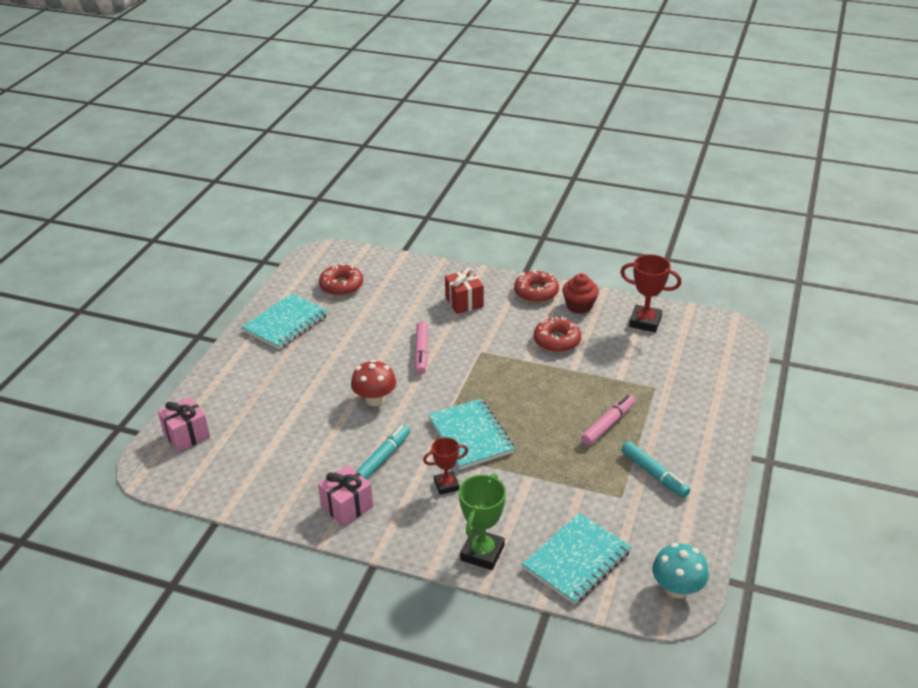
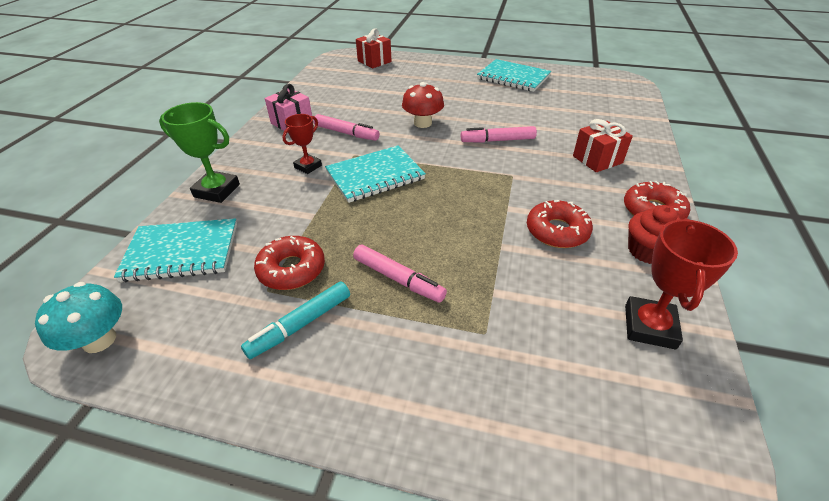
camera: 85 degrees right, 5 degrees up
pink gift [158,397,210,452] -> red gift [356,28,392,68]
red donut [319,264,363,296] -> red donut moved to [254,236,325,290]
turquoise marker [356,425,410,480] -> pink marker [314,114,380,141]
red trophy [423,437,468,495] -> red trophy turned 60 degrees clockwise [282,114,322,174]
turquoise notebook [522,513,632,605] -> turquoise notebook turned 45 degrees counterclockwise [114,218,237,282]

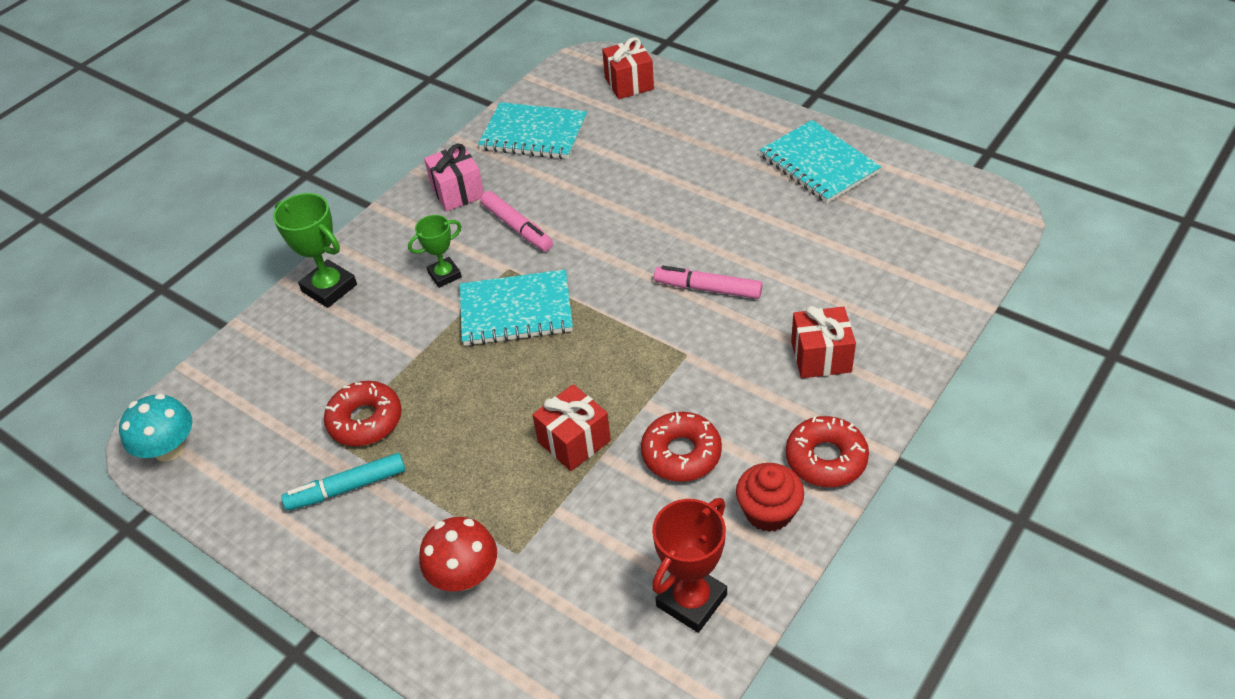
camera: 25 degrees right, 5 degrees up
turquoise notebook [114,218,237,282] -> turquoise notebook moved to [478,102,587,159]
red trophy [282,114,322,174] -> green trophy [408,215,462,288]
pink marker [353,245,447,303] -> none
red mushroom [402,82,444,128] -> red mushroom moved to [419,517,497,591]
none -> red gift [532,384,611,471]

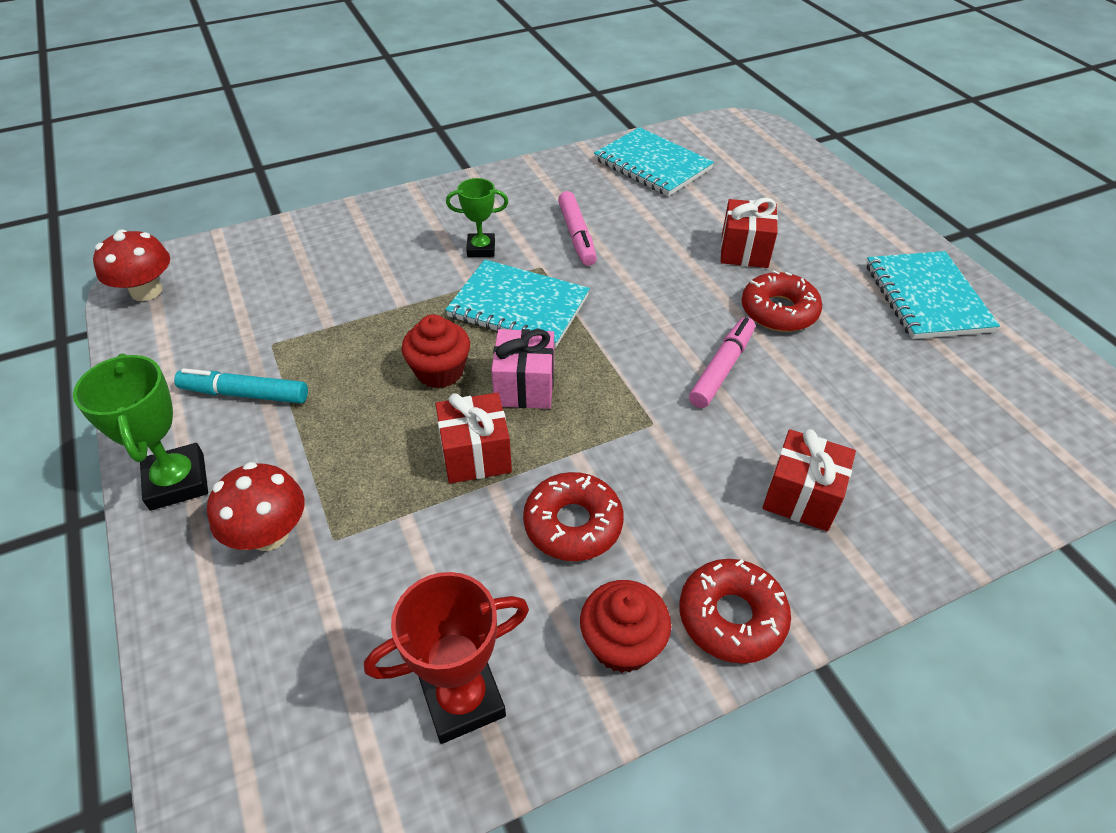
camera: 25 degrees right, 0 degrees up
turquoise mushroom [119,394,192,462] -> red mushroom [93,230,170,301]
green trophy [273,193,357,308] -> green trophy moved to [73,353,208,511]
red donut [324,381,402,446] -> red donut moved to [742,270,822,332]
pink gift [424,144,484,211] -> pink gift moved to [491,329,554,409]
red gift [602,37,654,99] -> red gift moved to [721,198,778,268]
pink marker [654,266,762,299] -> pink marker turned 75 degrees clockwise [689,317,755,408]
none -> red cupcake [402,314,470,388]

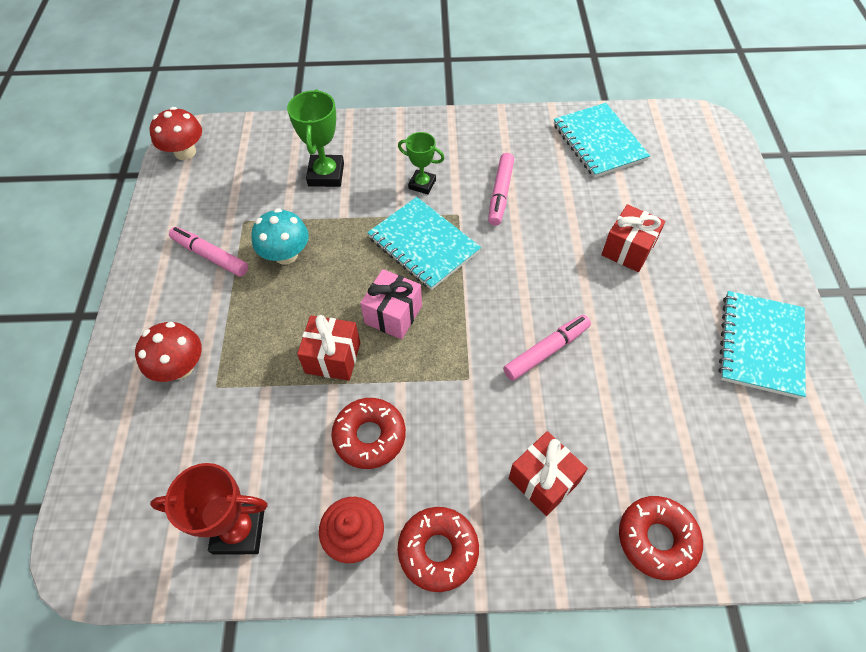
camera: 25 degrees right, 10 degrees up
green trophy [73,353,208,511] -> green trophy moved to [287,89,344,187]
turquoise marker [174,368,308,404] -> pink marker [169,227,248,277]
red cupcake [402,314,470,388] -> none
red donut [742,270,822,332] -> red donut moved to [619,496,703,580]
none -> turquoise mushroom [251,208,309,265]

